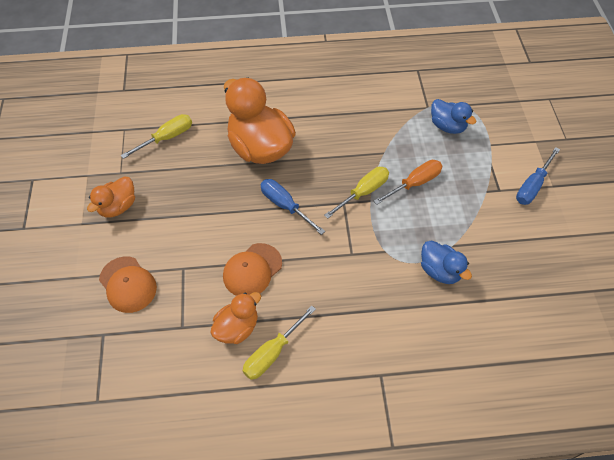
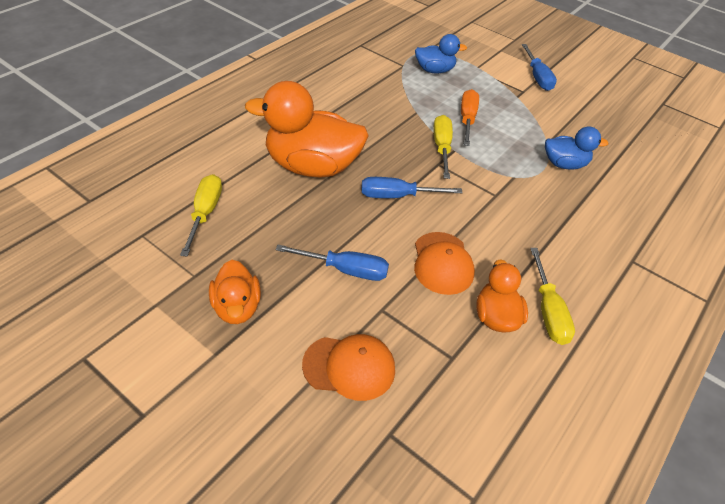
camera: 50 degrees left, 10 degrees down
none -> blue screwdriver [275,245,389,281]

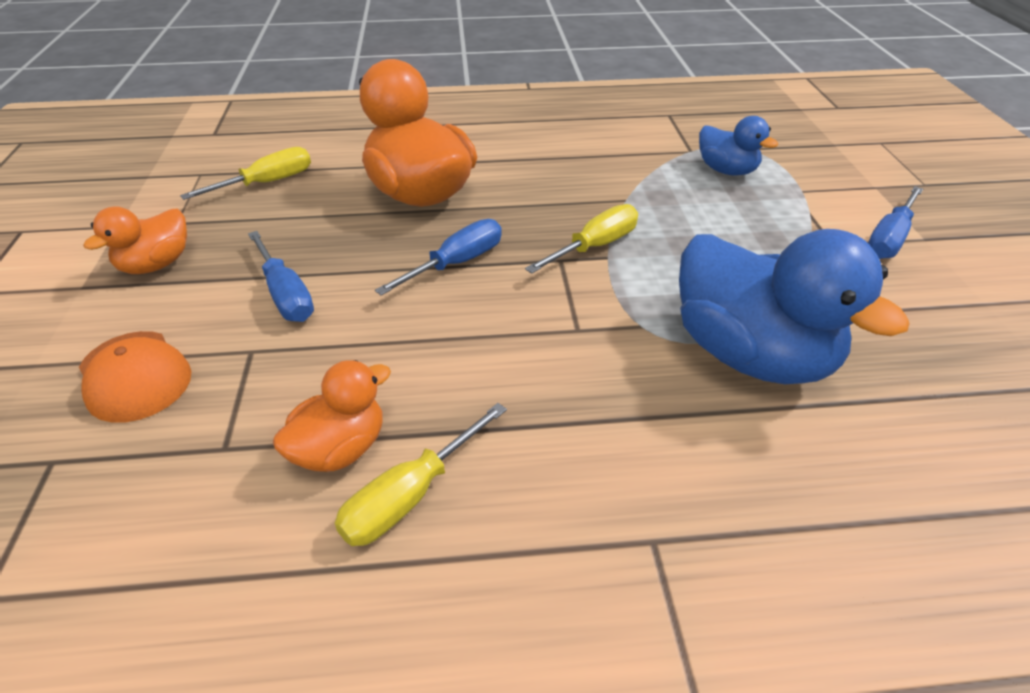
camera: 50 degrees right, 5 degrees down
blue screwdriver [361,177,463,198] -> blue screwdriver turned 90 degrees clockwise [375,219,502,296]
orange cap [414,232,475,295] -> none
orange screwdriver [461,89,479,146] -> none
blue duck [545,126,608,170] -> blue duck [679,229,910,384], size x1.89

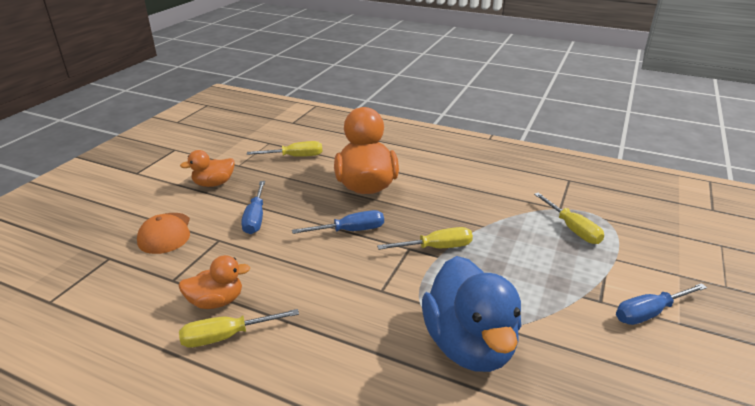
camera: 30 degrees right, 10 degrees down
blue duck [699,116,778,176] -> yellow screwdriver [534,193,604,244]

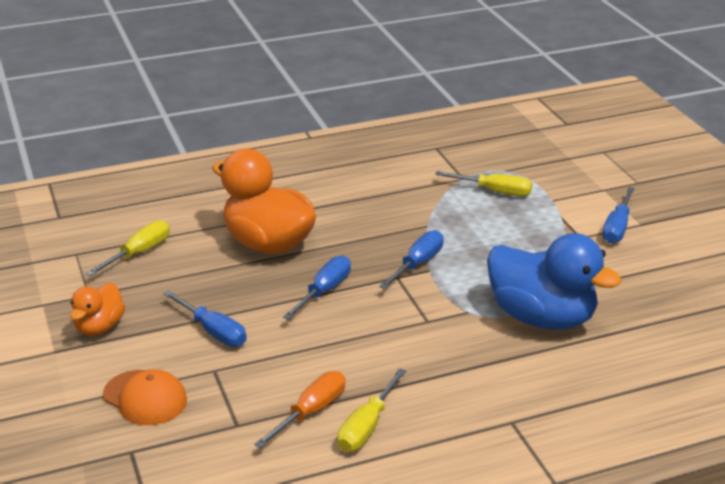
camera: 45 degrees left, 0 degrees up
orange duck [178,255,250,309] -> orange screwdriver [254,371,345,448]
yellow screwdriver [377,227,473,250] -> blue screwdriver [379,230,444,289]

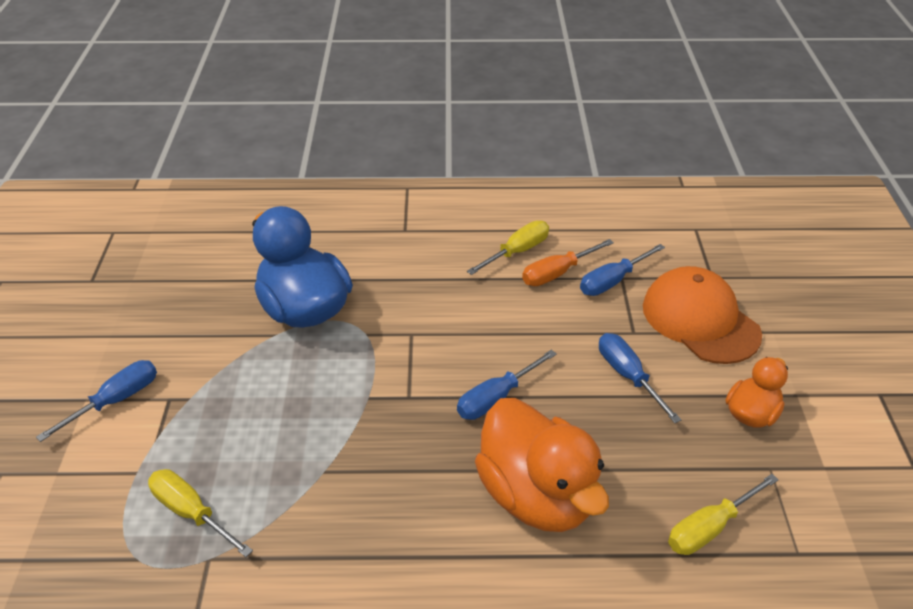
camera: 160 degrees left, 10 degrees up
orange cap [103,369,187,425] -> orange cap [643,266,762,364], size x1.52
blue screwdriver [379,230,444,289] -> blue screwdriver moved to [580,244,665,296]

